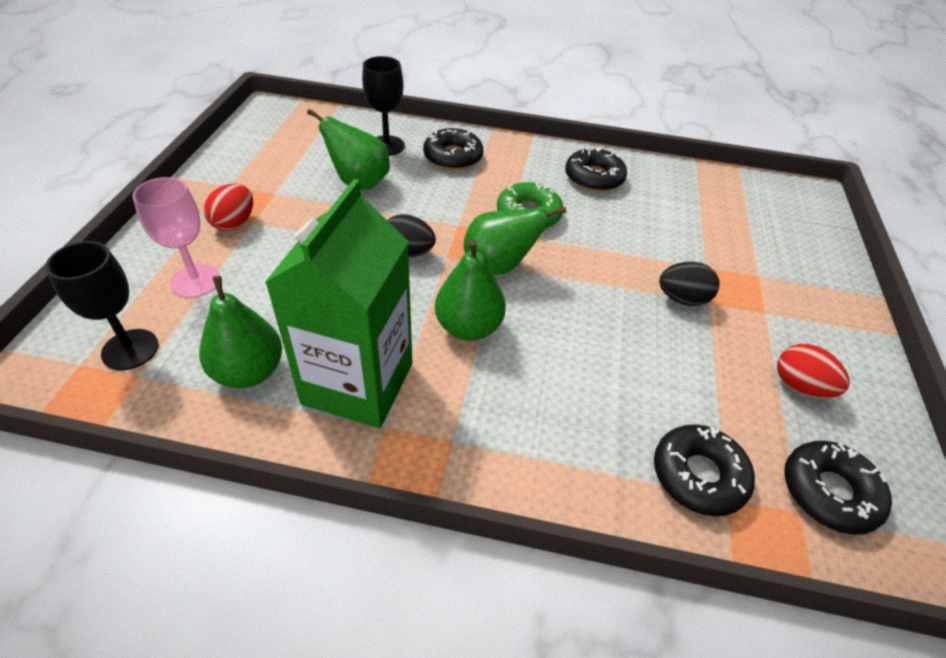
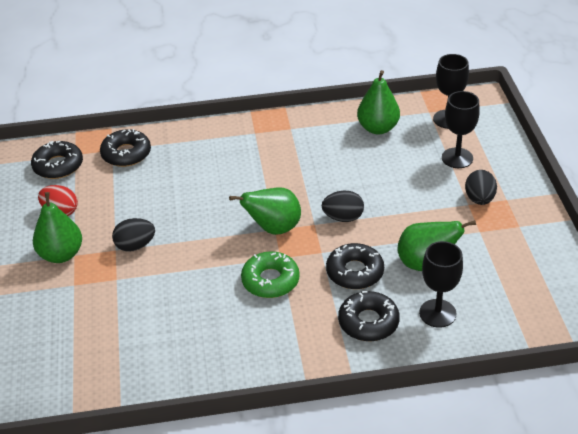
camera: 165 degrees right, 5 degrees down
pink goblet [132,177,220,298] -> black goblet [442,91,480,168]
red egg [203,184,253,231] -> black egg [465,170,497,205]
green carton [265,179,412,428] -> none
green pear [435,240,506,341] -> green pear moved to [33,192,82,263]
black donut [565,147,627,192] -> black donut moved to [326,243,384,289]

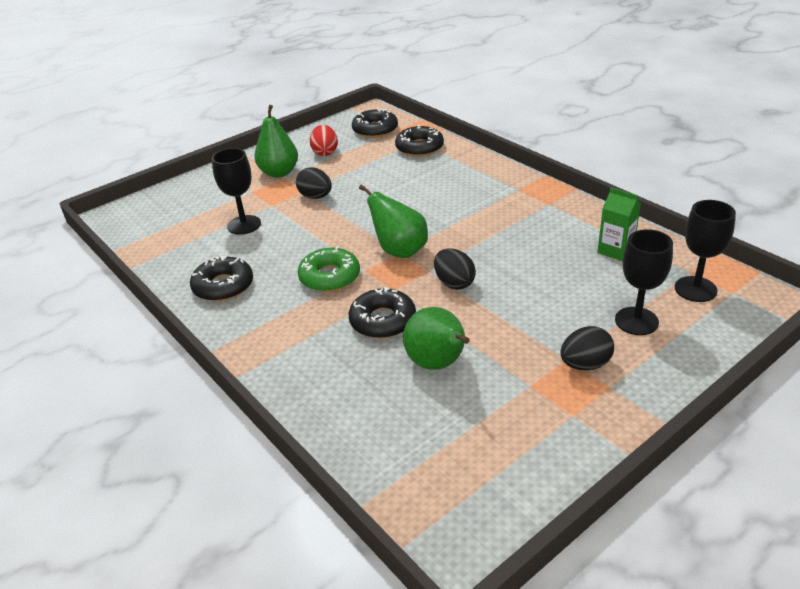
camera: 60 degrees right, 5 degrees down
black donut [338,291,400,341] -> black donut moved to [190,256,253,301]
green pear [357,70,400,135] -> green carton [597,188,641,261]
black goblet [419,241,463,328] -> black goblet moved to [212,148,261,235]

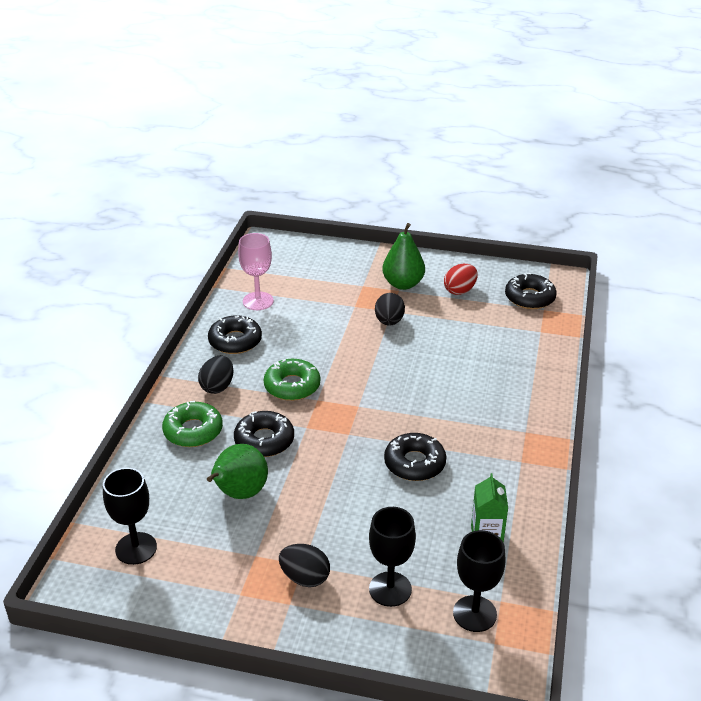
camera: 50 degrees right, 0 degrees up
black goblet [212,148,261,235] -> black goblet moved to [103,468,157,565]
green pear [359,184,428,258] -> none
black donut [395,125,444,157] -> black donut moved to [384,433,446,481]
black egg [434,249,476,290] -> black egg moved to [198,356,234,394]
none -> green donut [162,401,223,447]
none -> pink goblet [238,233,274,310]

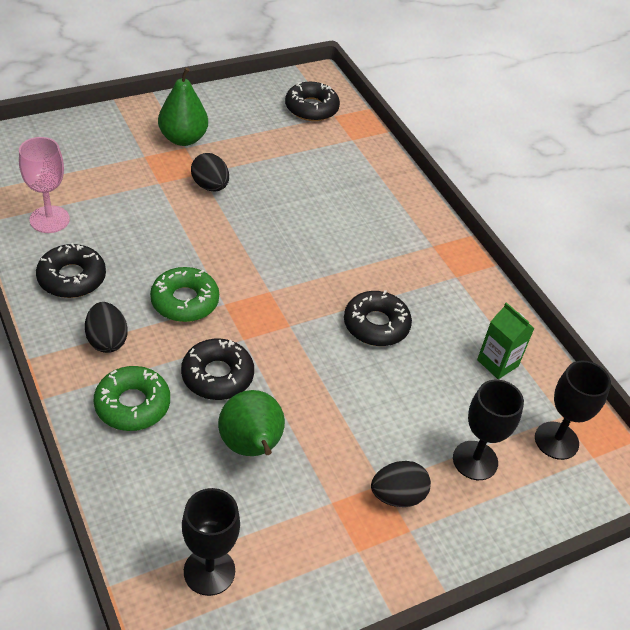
camera: 45 degrees left, 10 degrees up
red egg [444,264,478,295] -> none

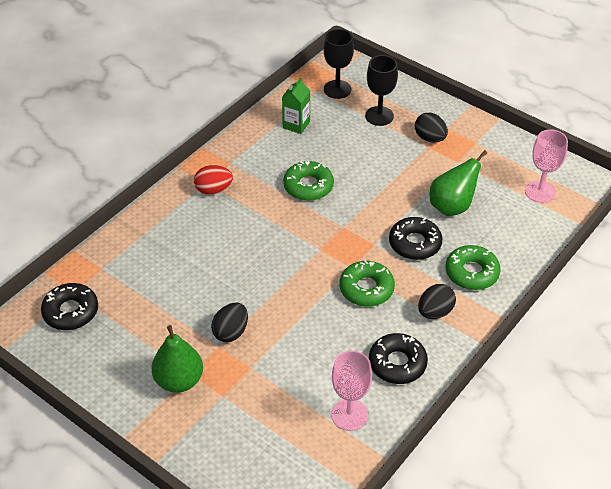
camera: 110 degrees left, 0 degrees up
black goblet [182,488,240,596] -> pink goblet [525,129,568,203]
black donut [344,290,412,346] -> green donut [283,161,334,201]
none -> red egg [194,165,233,195]

